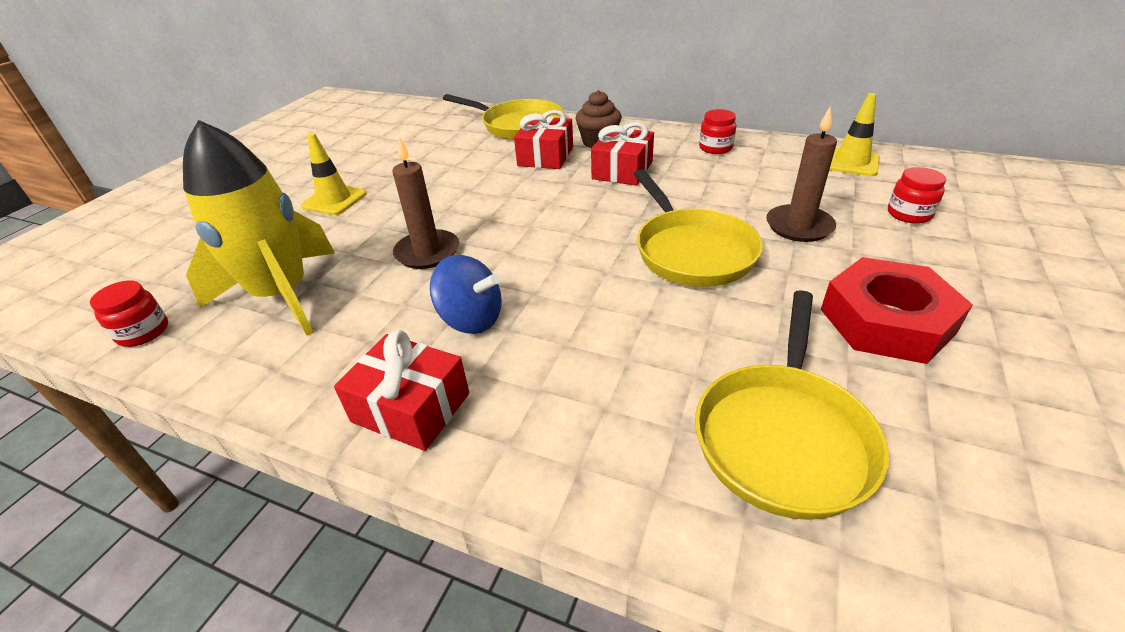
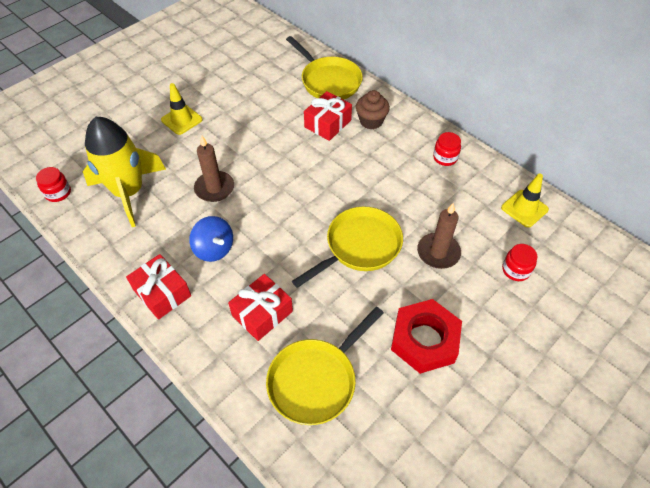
camera: 20 degrees right, 15 degrees up
red gift [591,122,654,186] -> red gift moved to [228,274,293,341]
yellow pan [634,169,763,287] -> yellow pan turned 135 degrees counterclockwise [292,206,403,288]

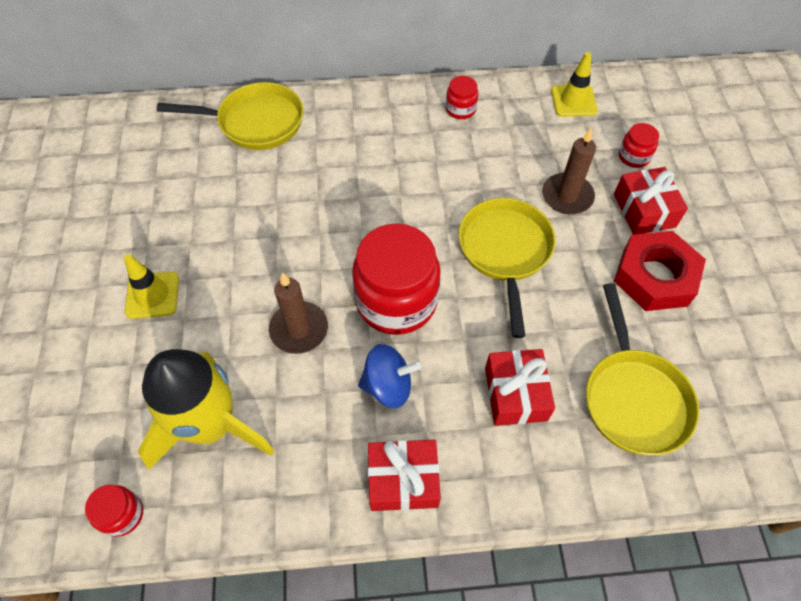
camera: 50 degrees left, 5 degrees up
red gift [304,91,352,141] -> red gift moved to [614,167,688,235]
brown cupcake [356,90,390,129] -> none
none -> red jar [352,223,441,335]

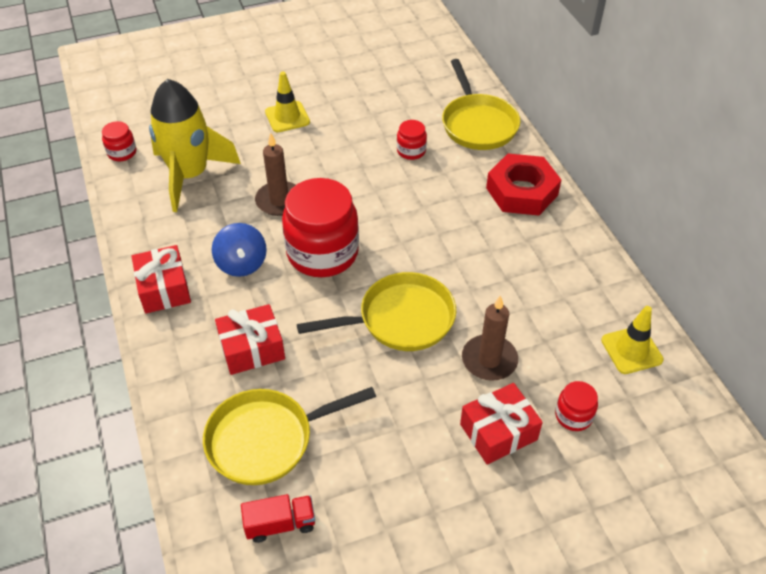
camera: 75 degrees right, 10 degrees down
red jar [446,76,478,119] -> red jar moved to [397,120,427,160]
red nut [614,231,706,311] -> red nut moved to [486,153,561,216]
none -> red truck [241,494,315,543]

